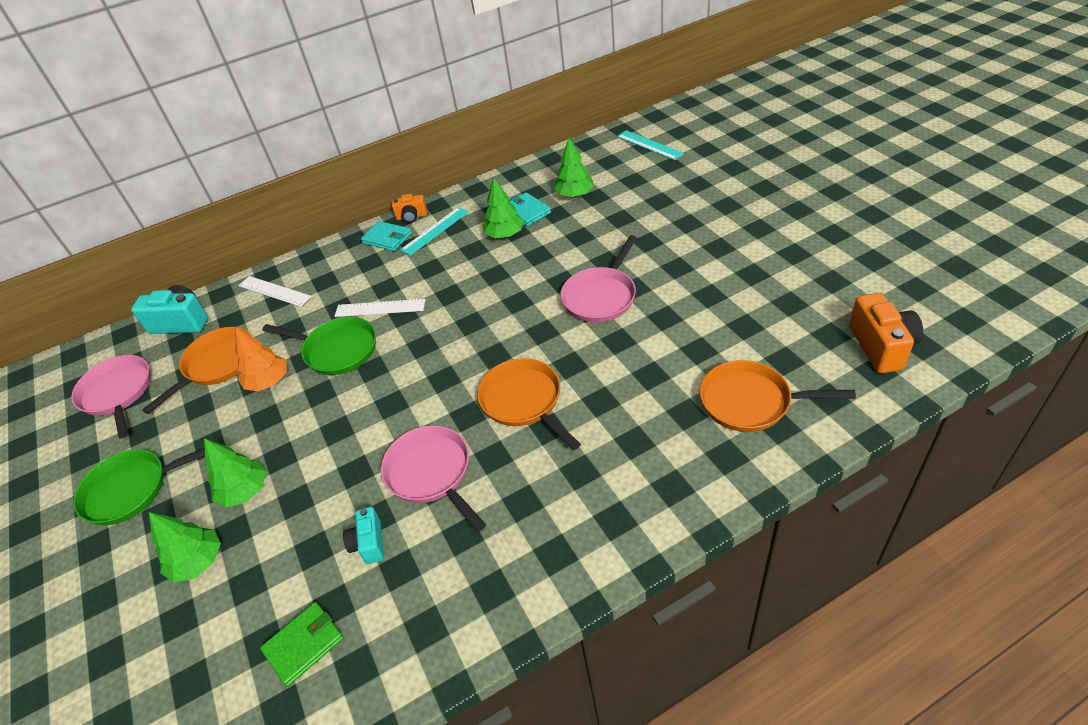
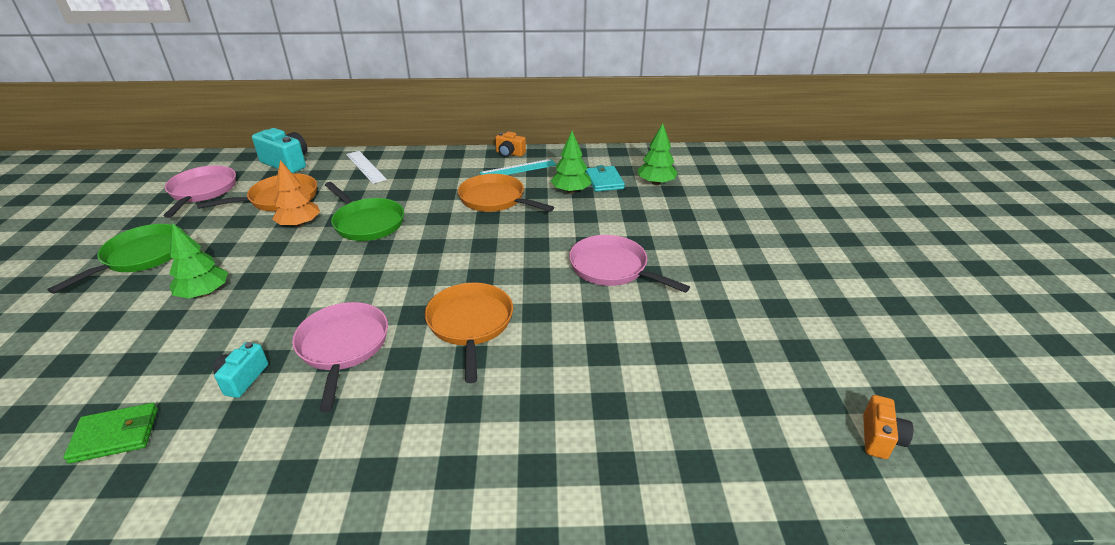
camera: 20 degrees right, 10 degrees down
green pan [73,448,205,525] -> green pan turned 105 degrees clockwise [48,224,184,294]
green tree [149,512,221,583] -> none
white ruler [335,299,426,317] -> none
turquoise wallet [361,221,412,251] -> none
pink pan [561,235,637,323] -> pink pan turned 75 degrees clockwise [569,235,690,293]
turquoise ruler [617,130,684,160] -> none
orange pan [700,360,856,432] -> orange pan moved to [458,174,554,212]
orange camera [849,293,923,373] -> orange camera [863,395,913,459], size x0.60

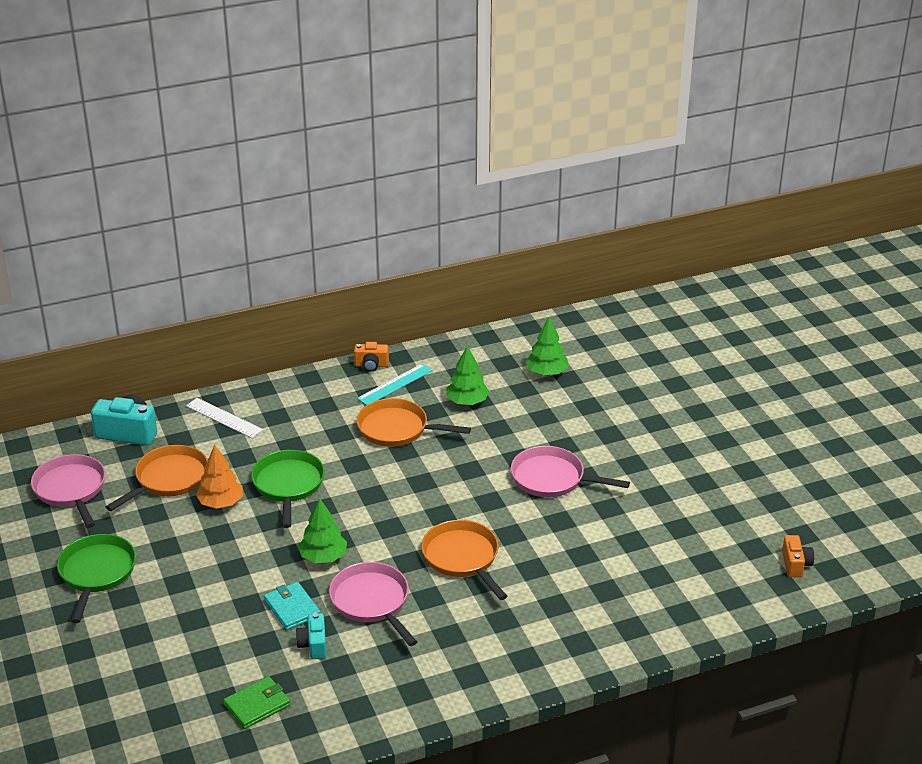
camera: 20 degrees left, 0 degrees up
green tree [169,223,228,298] -> green tree moved to [298,498,347,563]
green pan [325,182,404,241] -> green pan turned 120 degrees counterclockwise [251,450,325,528]
turquoise wallet [586,165,625,192] -> turquoise wallet moved to [264,582,320,630]

